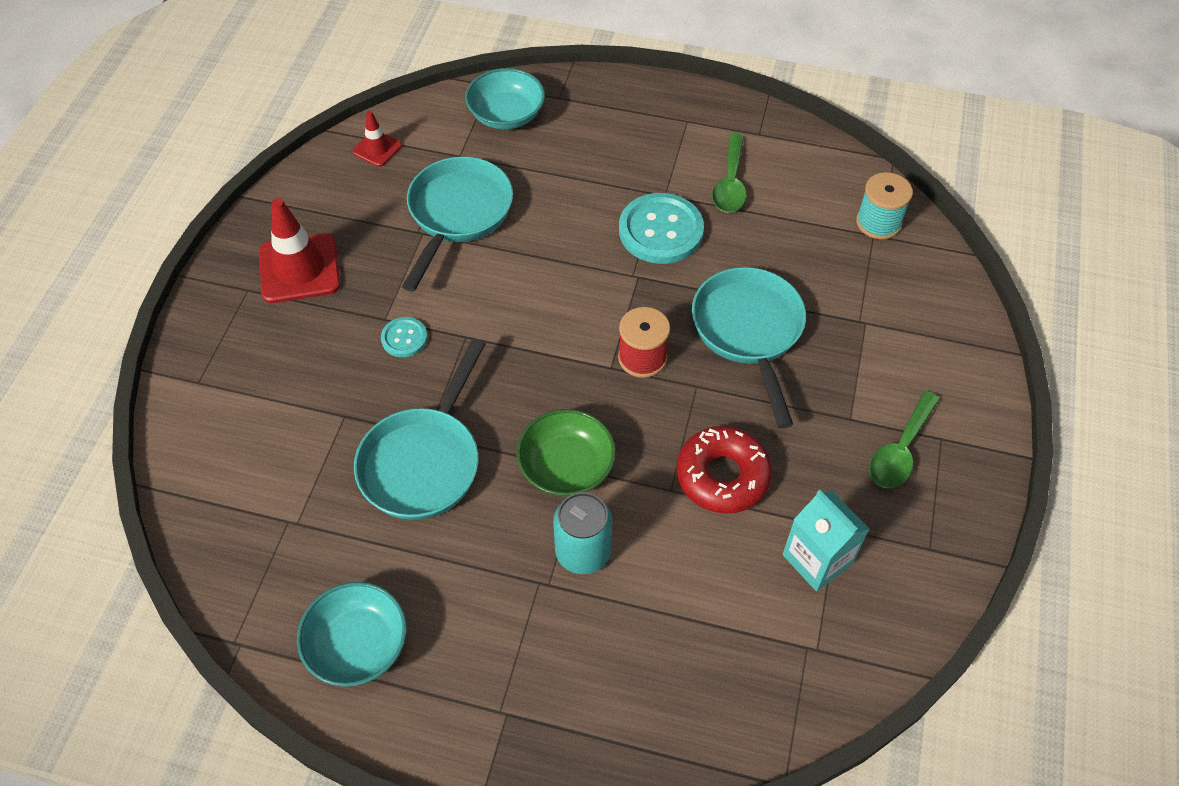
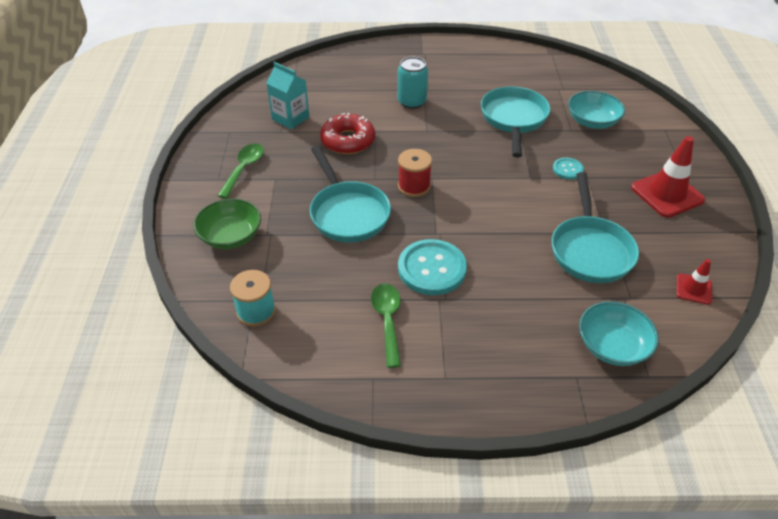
camera: 165 degrees right, 10 degrees down
turquoise bowl [297,582,407,687] -> turquoise bowl moved to [568,91,625,129]
green bowl [516,409,616,497] -> green bowl moved to [193,199,261,249]

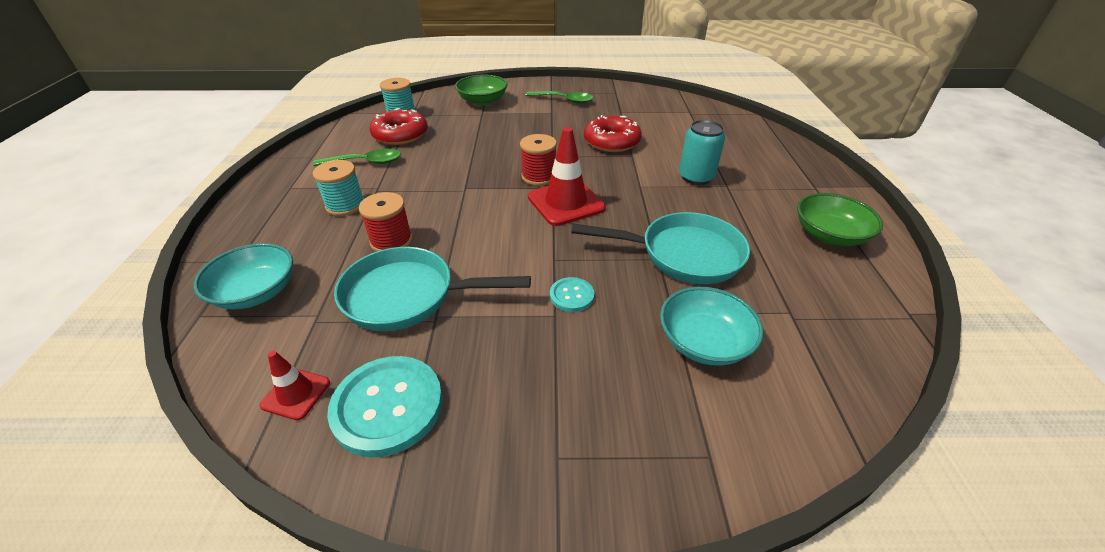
camera: 90 degrees right, 5 degrees down
turquoise carton [266,62,310,129] -> none
turquoise pan [310,146,391,243] -> none
turquoise button [398,239,467,295] -> turquoise button moved to [327,356,443,457]
red traffic cone [631,136,705,218] -> red traffic cone moved to [528,127,606,226]
none -> turquoise spool [313,160,364,216]
none -> red spool [359,192,413,252]
none -> red donut [370,108,428,145]
none -> green bowl [797,193,883,246]

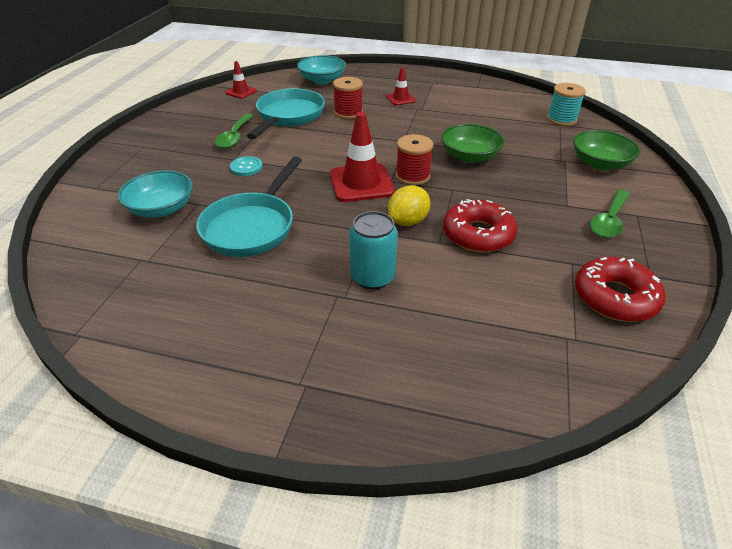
camera: 105 degrees right, 0 degrees up
green spoon [313,149,401,166] -> green spoon moved to [215,113,254,149]
turquoise spool [313,160,364,216] -> red traffic cone [386,67,416,105]
turquoise button [327,356,443,457] -> none
red donut [370,108,428,145] -> red donut moved to [575,257,666,322]
green bowl [797,193,883,246] -> green bowl moved to [441,124,505,163]
none -> yellow lemon [388,185,430,226]

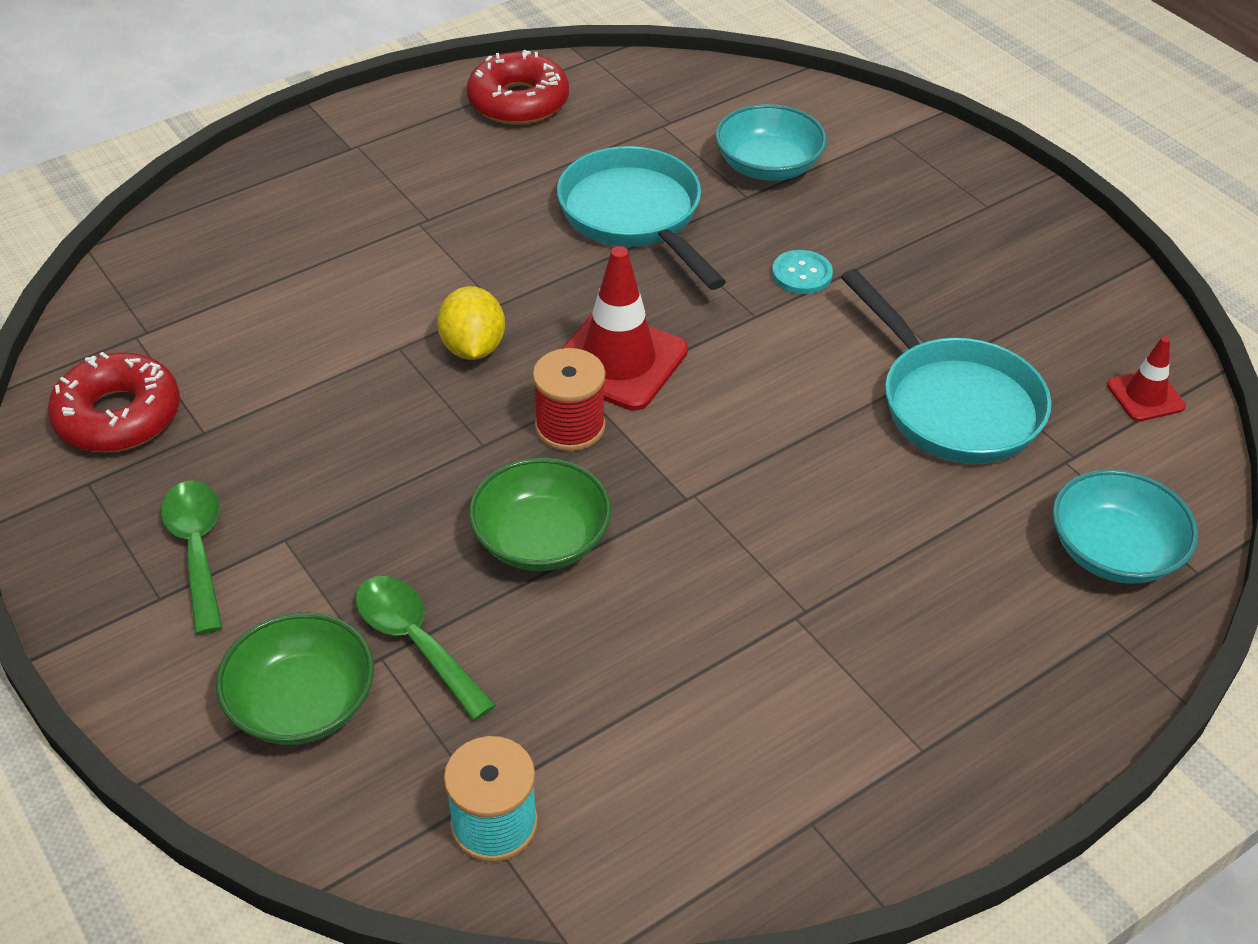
camera: 130 degrees right, 5 degrees up
green spoon [215,113,254,149] -> green spoon moved to [356,576,496,721]
red spool [333,77,363,119] -> none
turquoise can [349,211,398,289] -> none
red traffic cone [386,67,416,105] -> none
red donut [443,199,518,253] -> red donut moved to [467,50,569,125]

